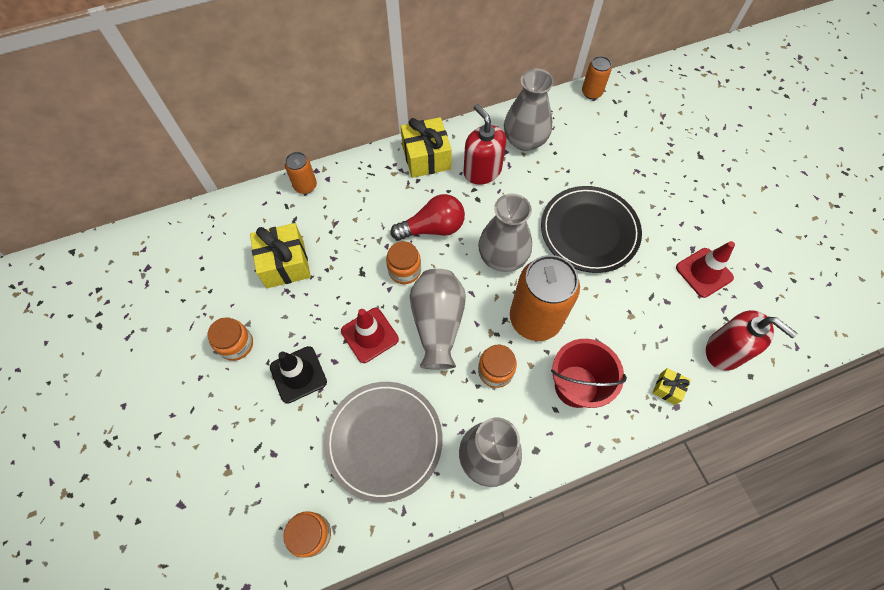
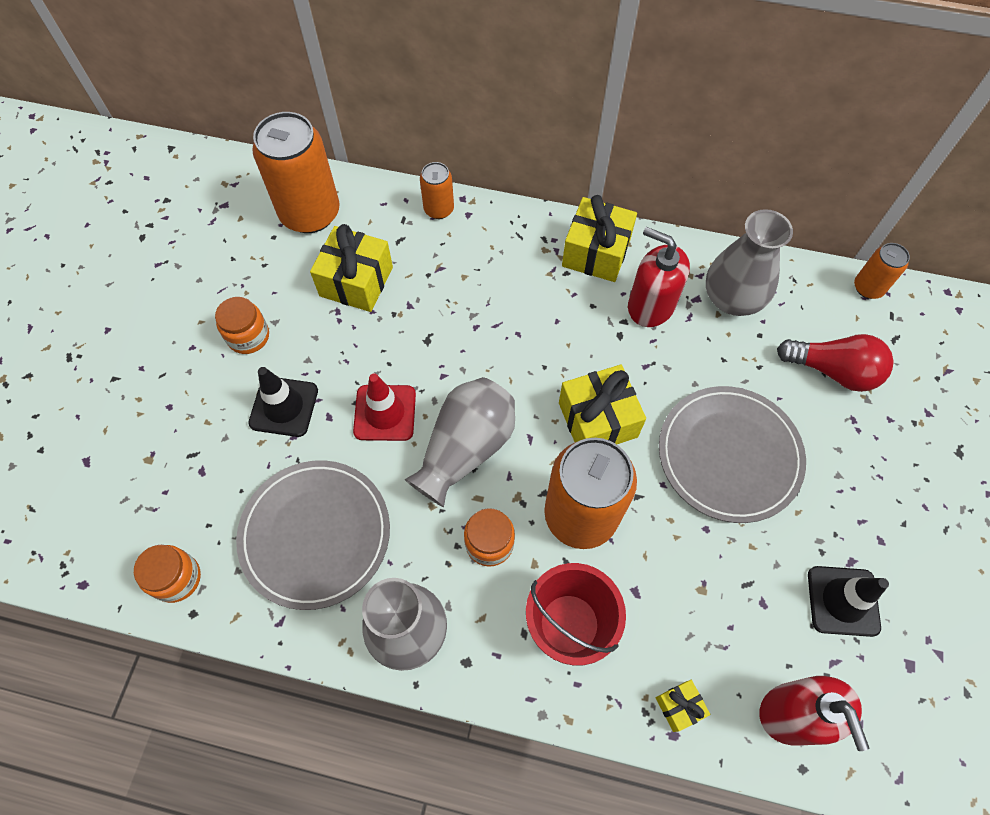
camera: 35 degrees right, 0 degrees up
orange jar [386,241,421,284] -> none
red light bulb [390,194,465,241] -> red light bulb moved to [777,334,894,392]
red soap dispenser [463,104,506,185] -> red soap dispenser turned 60 degrees counterclockwise [628,227,690,327]
grey vase [478,193,532,272] -> yellow gift [559,365,646,444]
black plate [541,186,642,273] -> grey plate [659,386,806,523]
red traffic cone [676,241,735,298] -> black traffic cone [808,566,889,637]
none -> orange can [252,112,339,233]

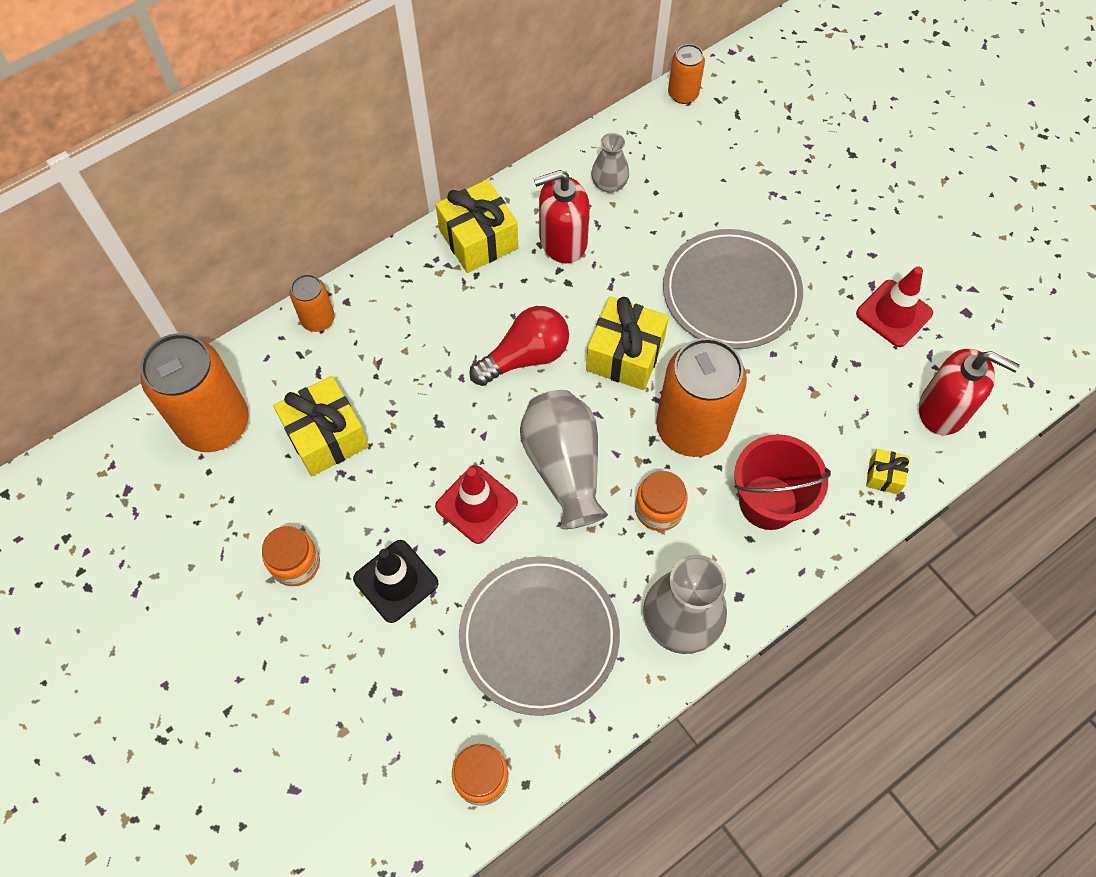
camera: 50 degrees left, 0 degrees up
grey vase [706,209,793,316] -> grey vase [591,133,629,193], size x0.56
red light bulb [777,334,894,392] -> red light bulb moved to [469,306,569,386]
black traffic cone [808,566,889,637] -> red traffic cone [856,266,933,347]

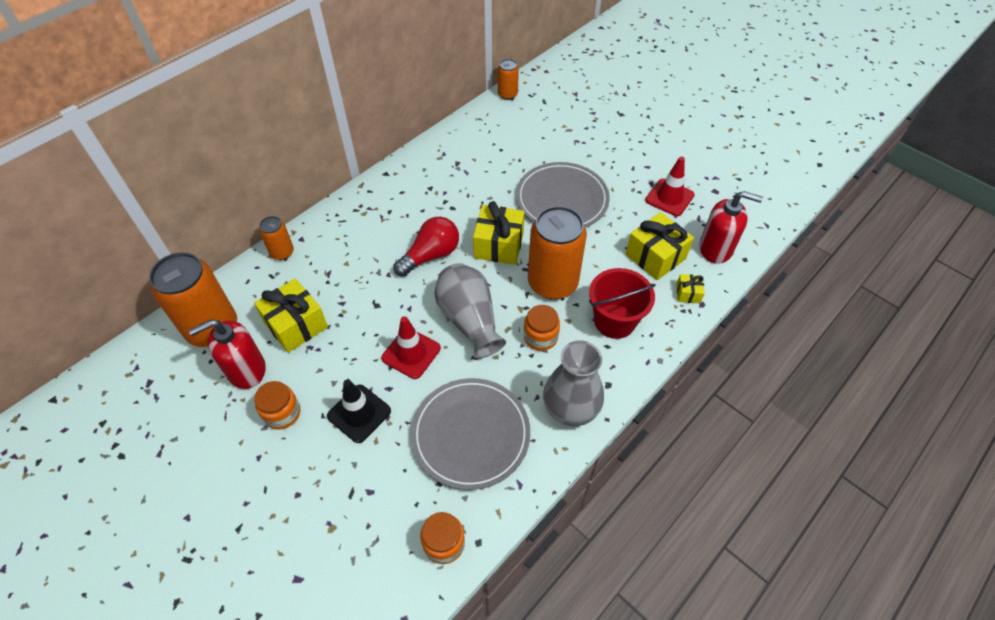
camera: 10 degrees left, 10 degrees down
yellow gift [435,179,518,273] -> yellow gift moved to [626,212,694,280]
red soap dispenser [534,170,590,264] -> red soap dispenser moved to [189,320,266,389]
grey vase [591,133,629,193] -> none

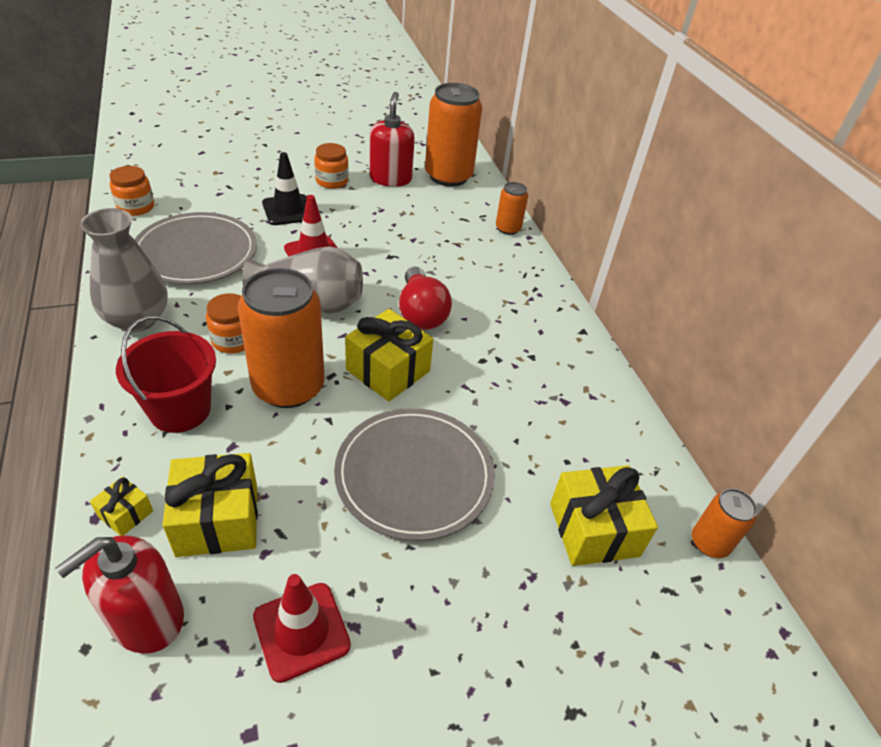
camera: 115 degrees right, 10 degrees down
yellow gift [254,278,328,353] -> yellow gift moved to [550,465,658,566]

